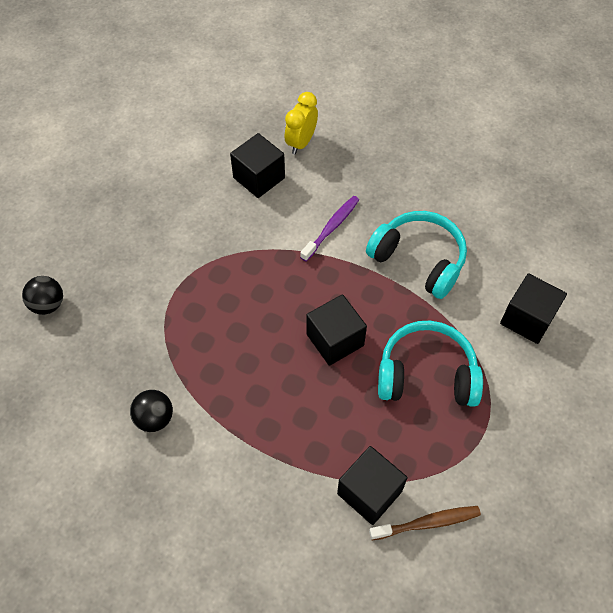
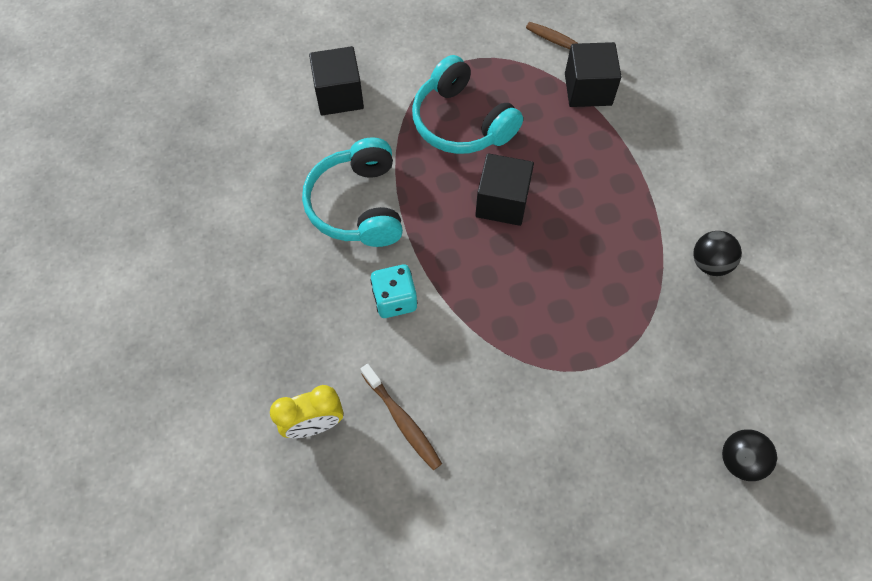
camera: 135 degrees left, 5 degrees up
black cube [230,133,285,198] -> brown toothbrush [360,364,442,470]
purple toothbrush [300,196,359,262] -> turquoise dice [370,265,417,318]

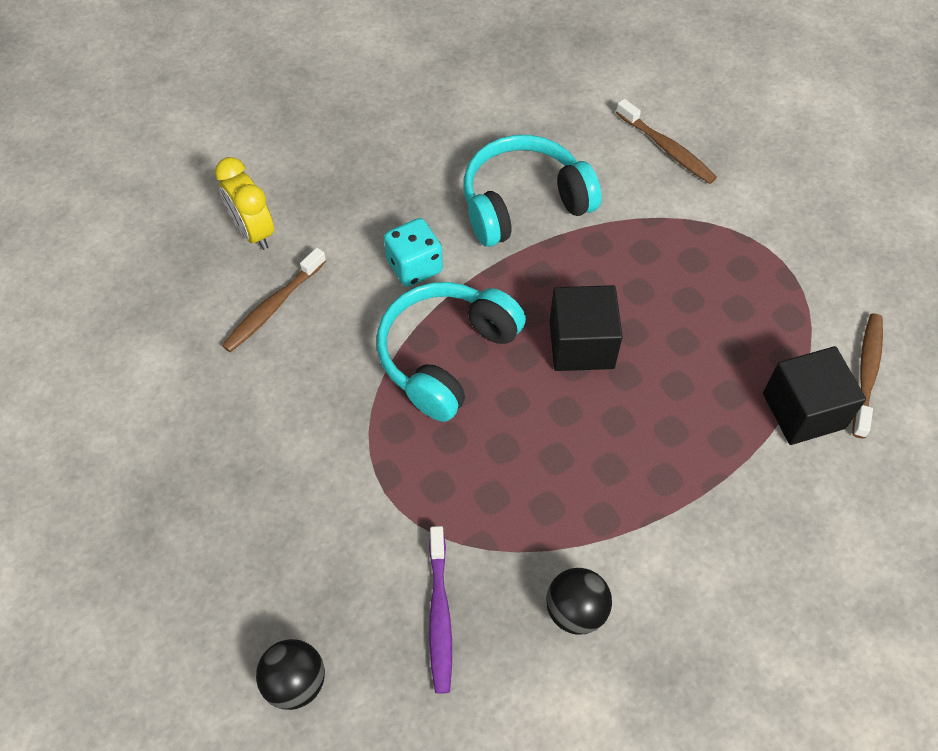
camera: 75 degrees right, 5 degrees down
black cube [309,46,364,116] -> brown toothbrush [616,99,717,184]
turquoise headphones [412,55,523,154] -> turquoise headphones moved to [377,282,526,422]
none -> purple toothbrush [429,526,452,694]

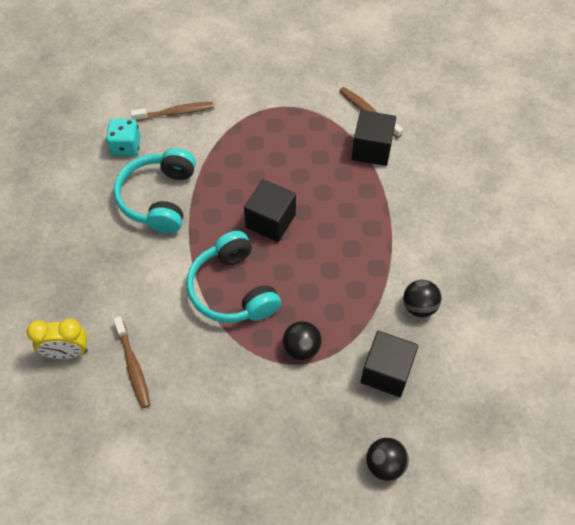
camera: 60 degrees left, 0 degrees up
turquoise dice [384,218,443,287] -> turquoise dice moved to [106,119,140,156]
purple toothbrush [429,526,452,694] -> black cube [361,331,418,397]
none -> black ball [283,321,322,360]

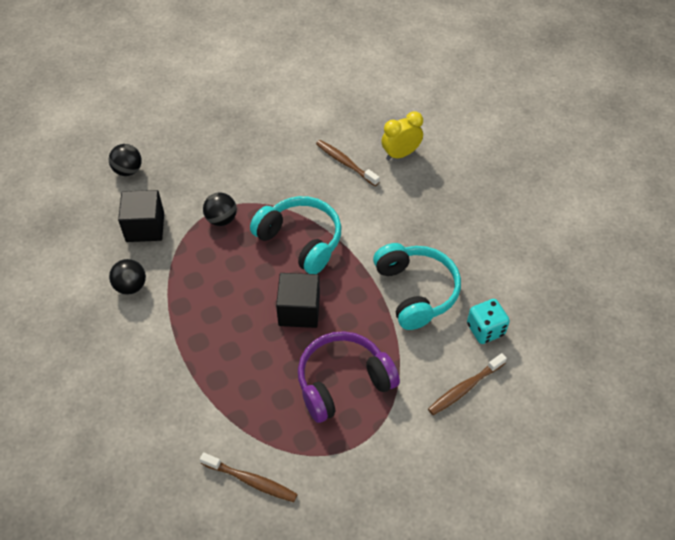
camera: 155 degrees right, 5 degrees down
black cube [352,110,396,166] -> none
none -> purple headphones [298,331,400,423]

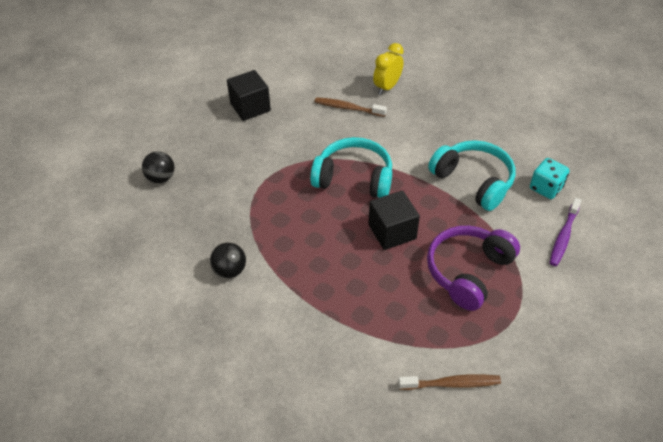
camera: 25 degrees left, 5 degrees down
black cube [118,190,164,242] -> black cube moved to [227,70,271,121]
black ball [203,193,237,226] -> none
brown toothbrush [428,353,507,415] -> purple toothbrush [550,198,581,266]

